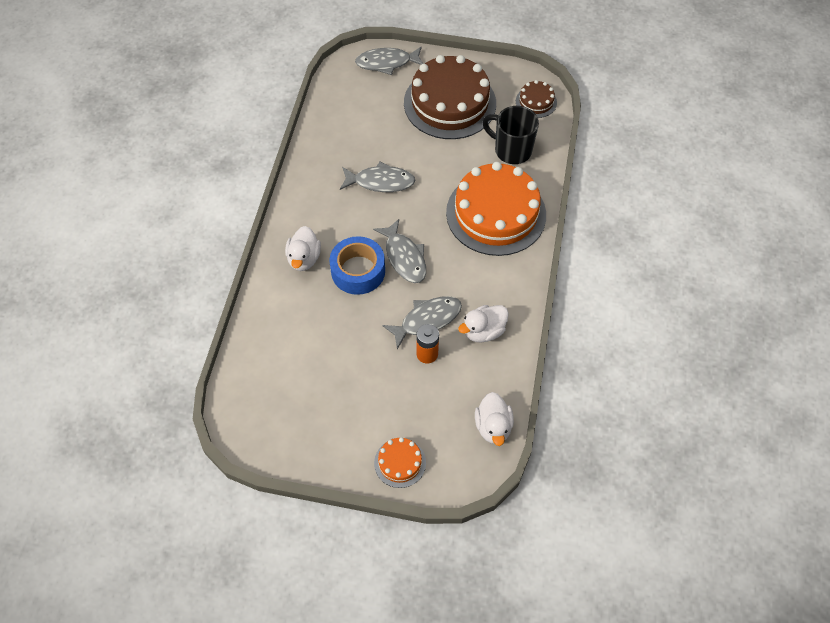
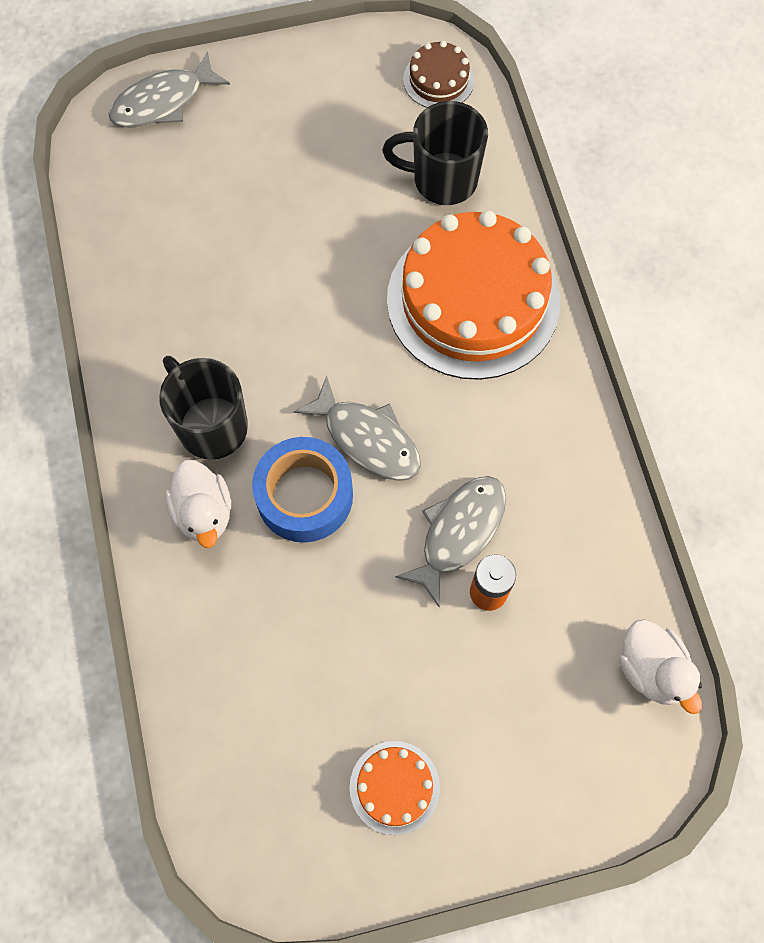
camera: 25 degrees left, 10 degrees up
grey fish [340,162,415,192] -> none
orange cake [374,437,426,488] -> orange cake moved to [350,741,440,835]
brown cake [404,55,496,139] -> none
white duck [458,305,509,343] -> none
none -> black mug [159,356,248,460]

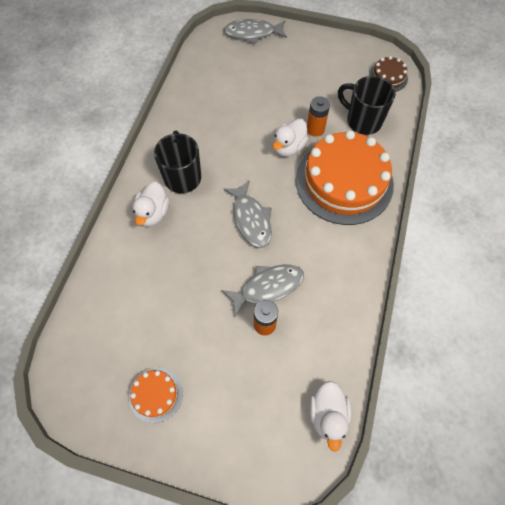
camera: 30 degrees right, 5 degrees down
blue tape [252,437,353,543] -> none
none -> white duck [273,119,309,156]
none -> orange battery [307,96,330,137]

